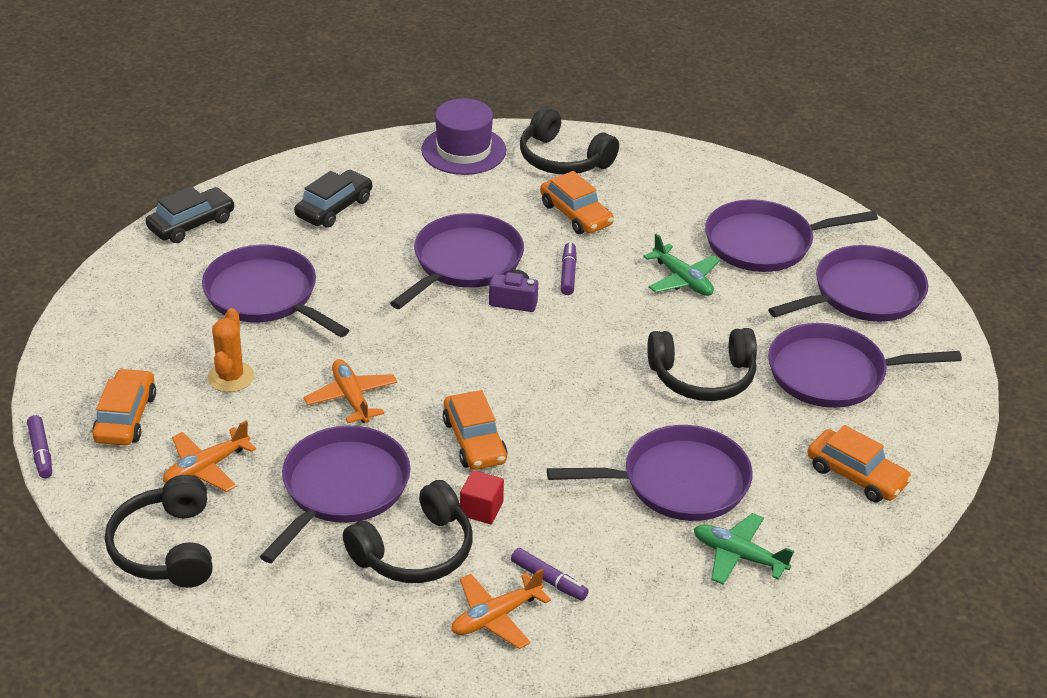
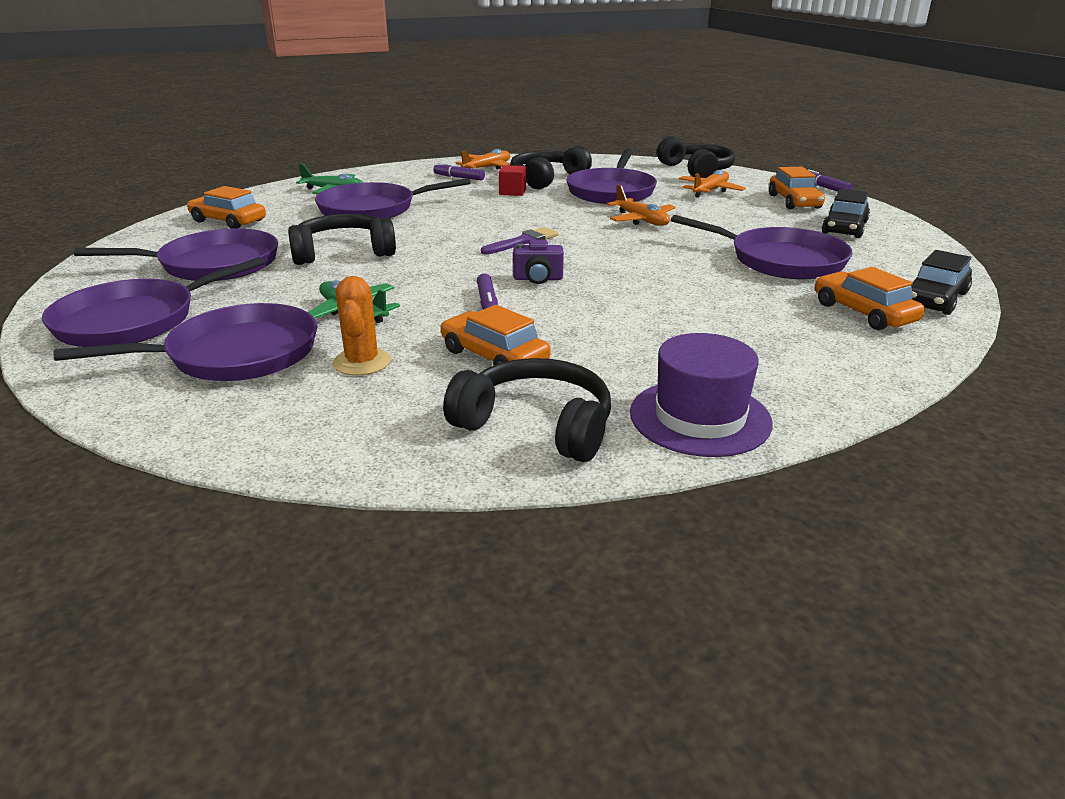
camera: 170 degrees right, 10 degrees down
orange cactus [207,308,254,392] -> orange cactus moved to [333,276,391,375]
black car [294,170,373,228] -> black car moved to [821,189,870,238]
purple pan [390,213,524,309] -> none
orange car [443,390,508,470] -> orange car moved to [815,267,924,330]
none -> purple brush [481,227,558,254]

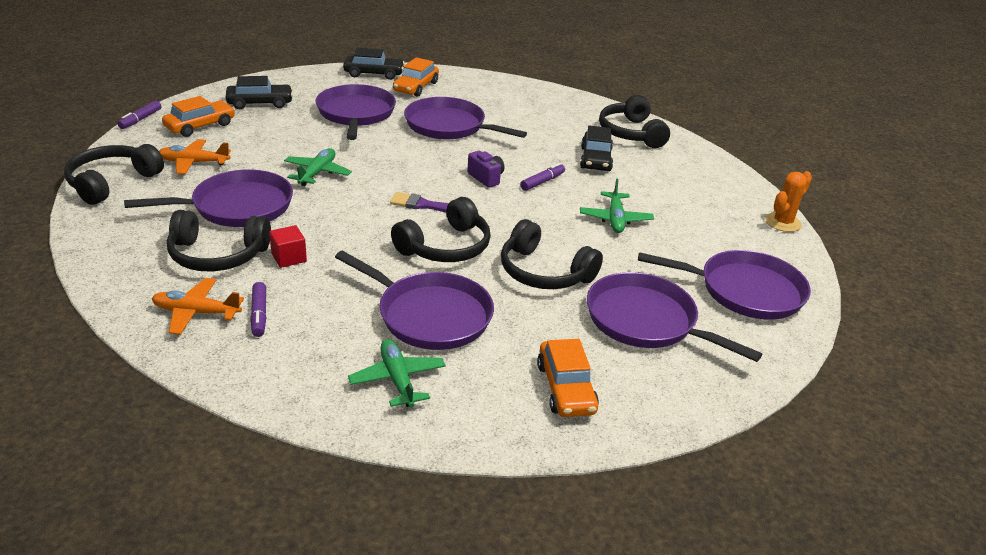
camera: 130 degrees left, 5 degrees up
purple pan [54,303,317,381] -> purple pan moved to [404,97,527,139]
orange cactus [333,276,391,375] -> orange cactus moved to [765,171,812,232]
orange car [441,305,551,366] -> black car [580,126,613,171]
orange plane [607,184,675,226] -> green plane [284,148,352,186]
purple hat [630,333,773,457] -> none
none -> black headphones [391,197,491,262]

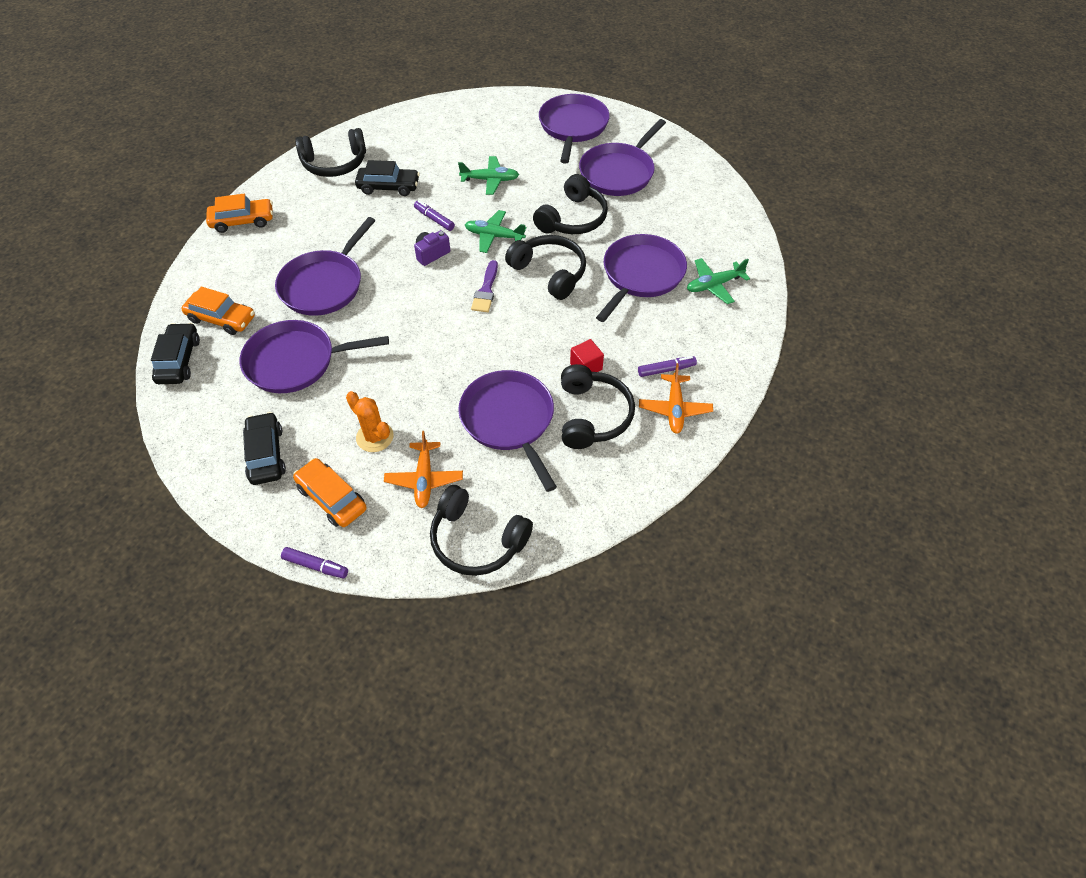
camera: 90 degrees left, 20 degrees up
green plane [284,148,352,186] -> green plane moved to [465,210,526,253]
orange car [537,339,599,417] -> orange car moved to [206,194,273,233]
orange cactus [765,171,812,232] -> orange cactus moved to [346,391,394,452]

